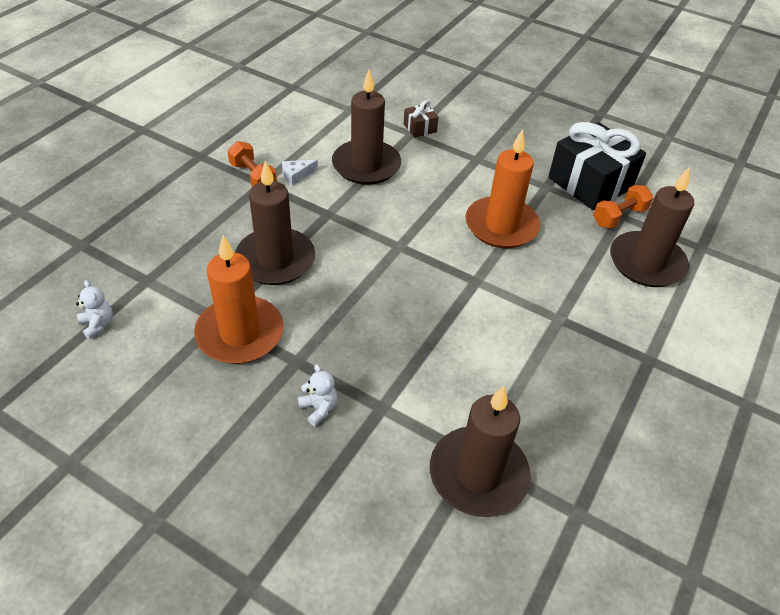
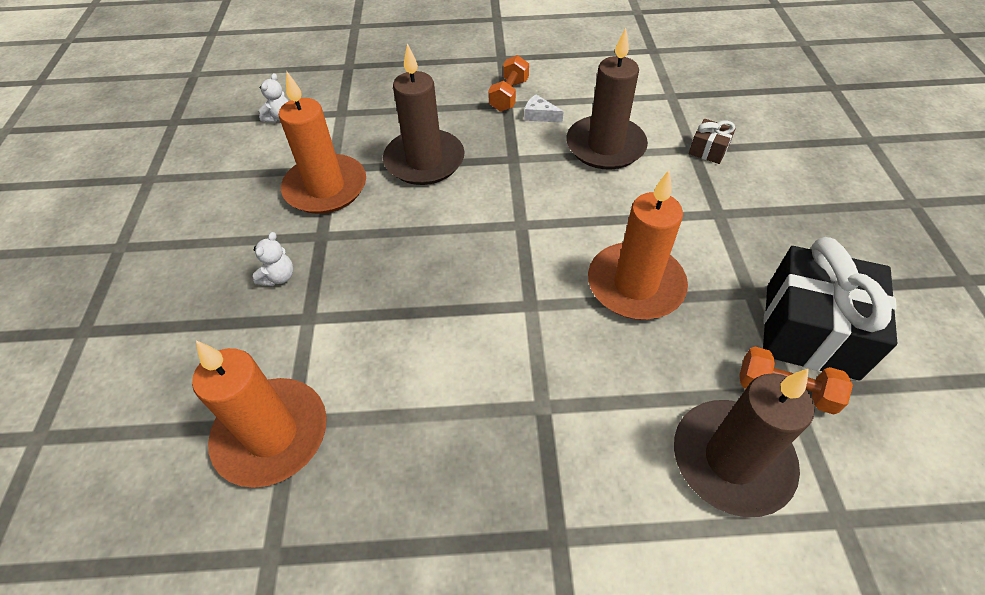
camera: 60 degrees right, 5 degrees up
brown candle [430,386,531,517] -> orange candle [192,340,327,488]

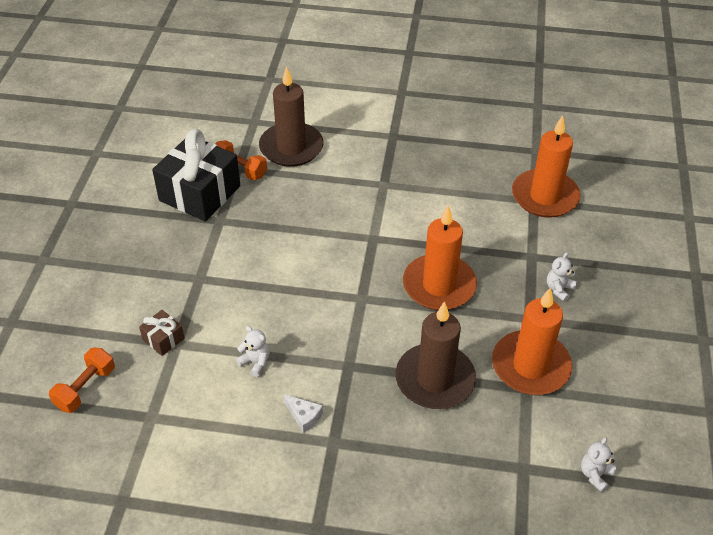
camera: 170 degrees left, 5 degrees down
orange dumbbell [488,55,529,112] -> orange dumbbell moved to [49,348,115,413]
brown candle [566,28,648,170] -> white teddy bear [236,326,270,377]
orange candle [588,170,688,320] -> orange candle moved to [403,205,477,310]

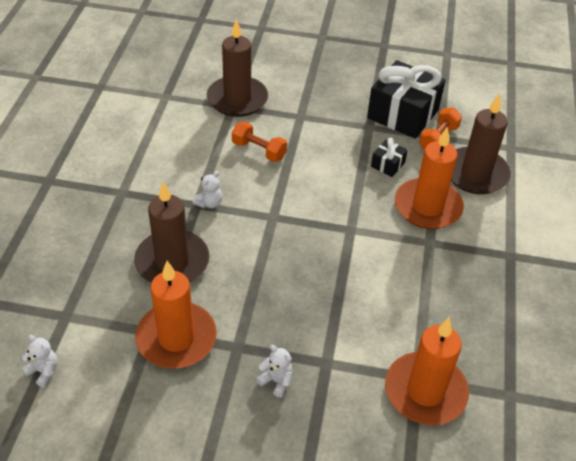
camera: 90 degrees right, 0 degrees up
orange dumbbell [49,348,115,413] -> orange dumbbell moved to [232,122,287,162]
brown gift [139,310,185,356] -> brown candle [207,19,268,117]
white teddy bear [236,326,270,377] -> white teddy bear moved to [192,171,222,208]
white cheese [284,394,323,433] -> none
orange candle [403,205,477,310] -> orange candle moved to [395,127,464,229]
none -> black gift [371,138,408,177]

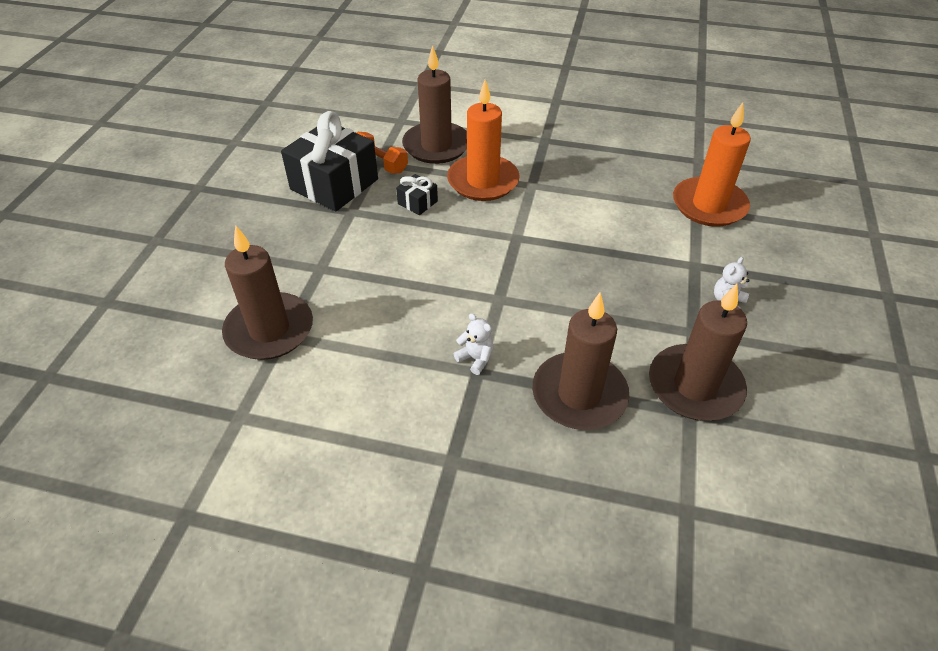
camera: 85 degrees left, 0 degrees up
white teddy bear [22,335,57,387] -> none
orange candle [135,261,217,369] -> brown candle [649,284,747,421]
orange dumbbell [232,122,287,162] -> none

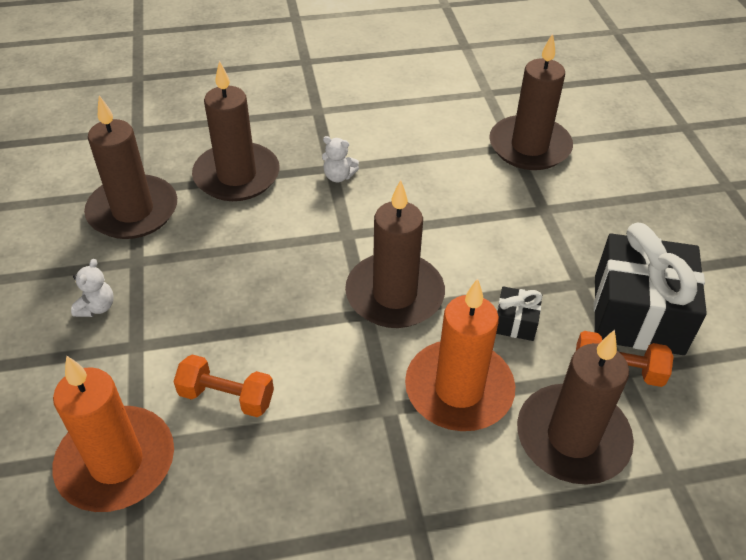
camera: 155 degrees right, 0 degrees up
none -> orange dumbbell [173,354,274,417]
none -> brown candle [345,180,445,328]

